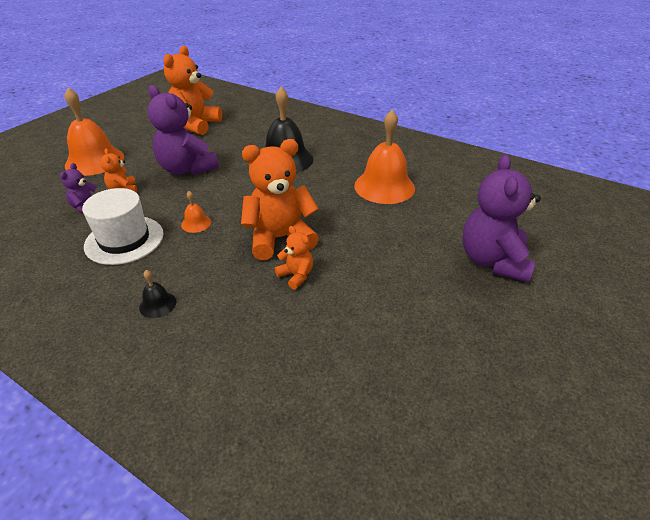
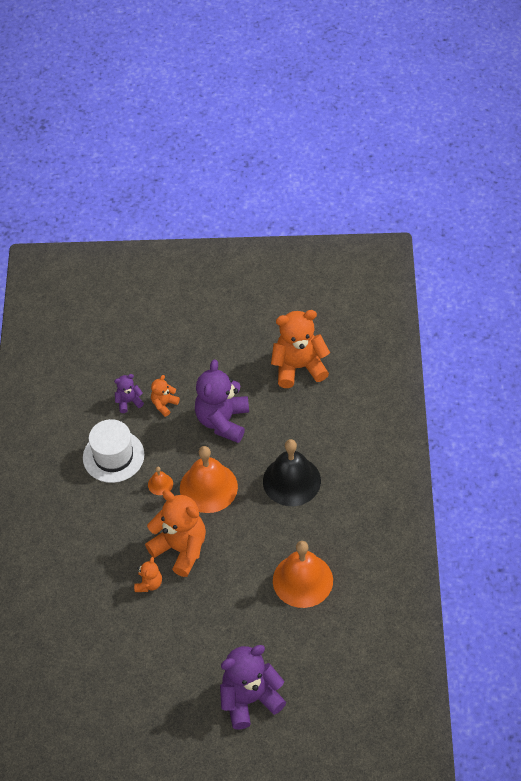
camera: 60 degrees right, 15 degrees up
orange bell [65,88,124,176] -> orange bell moved to [180,446,238,513]
black bell [139,270,176,318] -> none

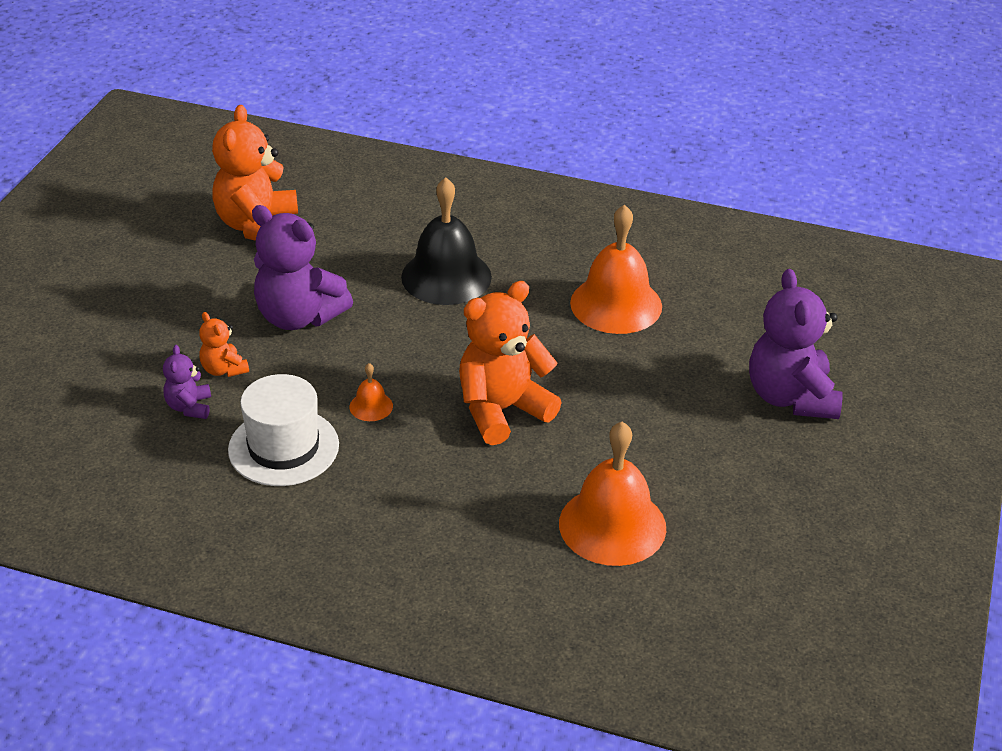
camera: 75 degrees left, 15 degrees down
orange teddy bear [134,557,162,592] -> none
orange bell [180,446,238,513] -> orange bell moved to [559,422,666,566]

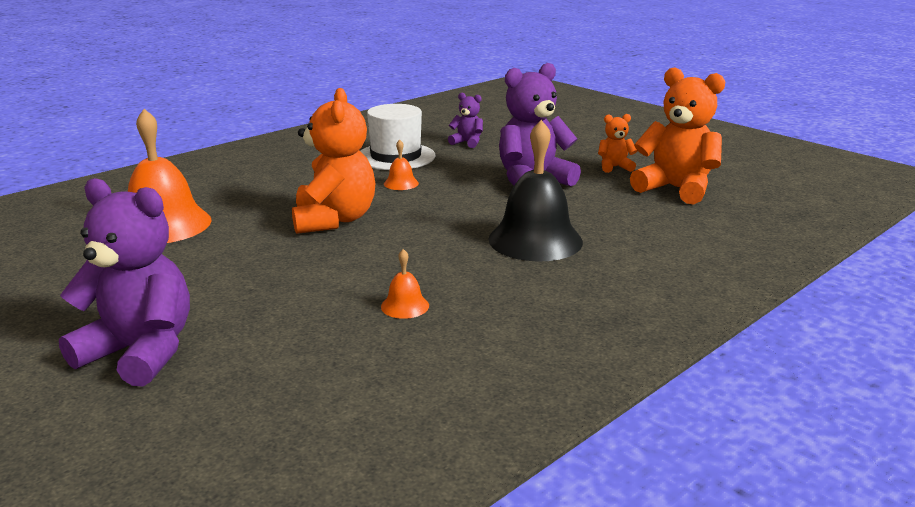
camera: 120 degrees right, 15 degrees down
orange teddy bear [199,312,249,377] -> orange teddy bear moved to [598,114,638,173]
orange bell [570,204,662,334] -> orange bell [381,249,429,319], size x0.44

